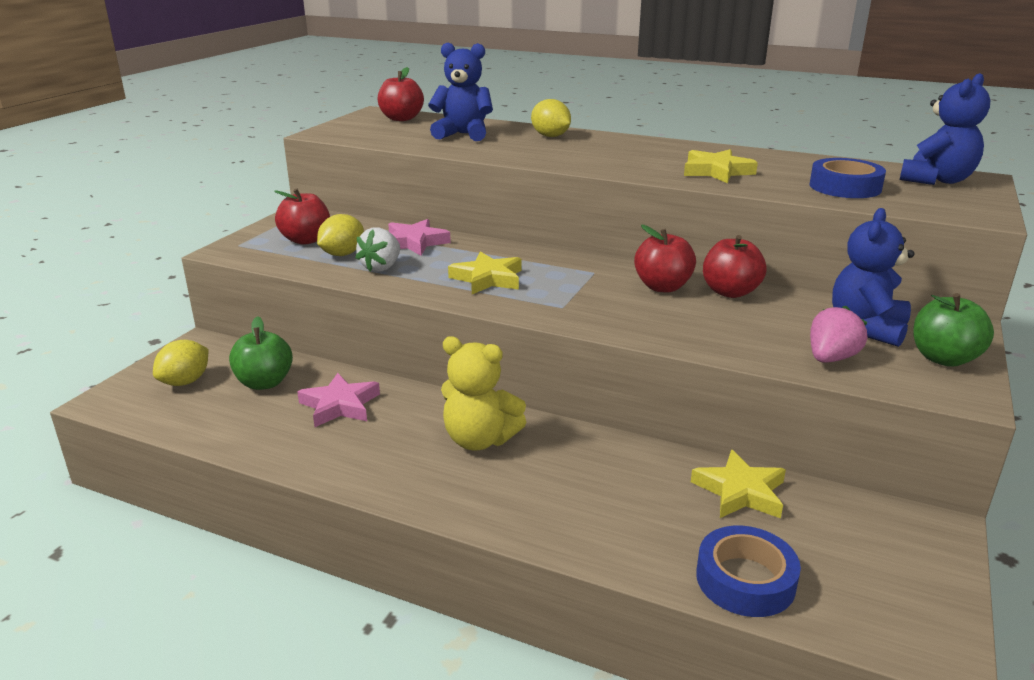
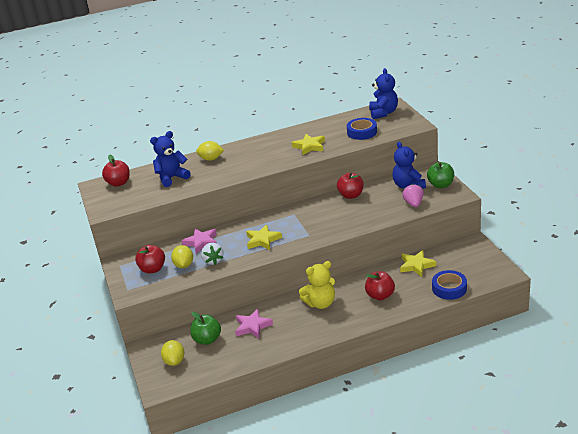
camera: 40 degrees left, 5 degrees up
red apple [634,225,696,292] -> red apple moved to [365,271,395,300]

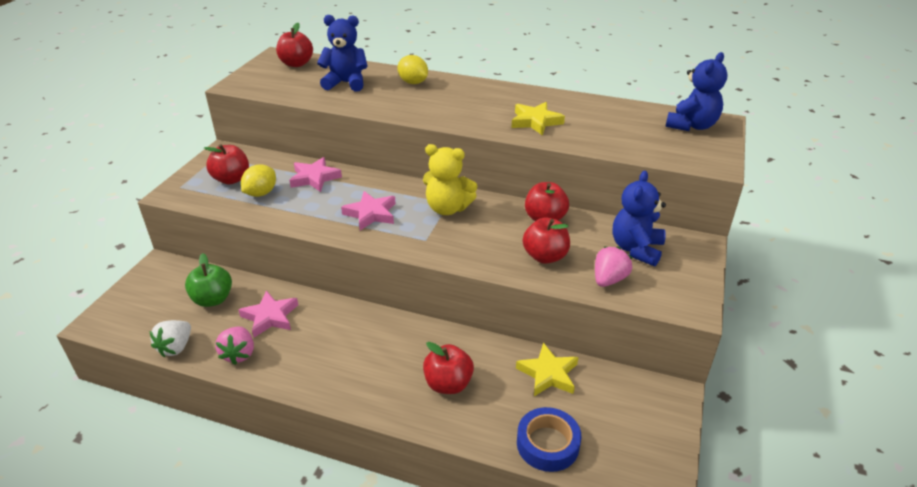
camera: 35 degrees right, 5 degrees up
yellow lemon [161,340,184,366] -> none
white strawberry [201,243,224,265] -> white strawberry moved to [149,320,191,357]
yellow star [246,224,282,250] -> pink star [341,191,396,230]
yellow teddy bear [299,261,335,309] -> yellow teddy bear moved to [423,144,477,215]
blue tape [347,118,377,140] -> none
green apple [427,162,454,188] -> none
none -> pink strawberry [216,327,254,365]
none -> red apple [523,217,570,264]

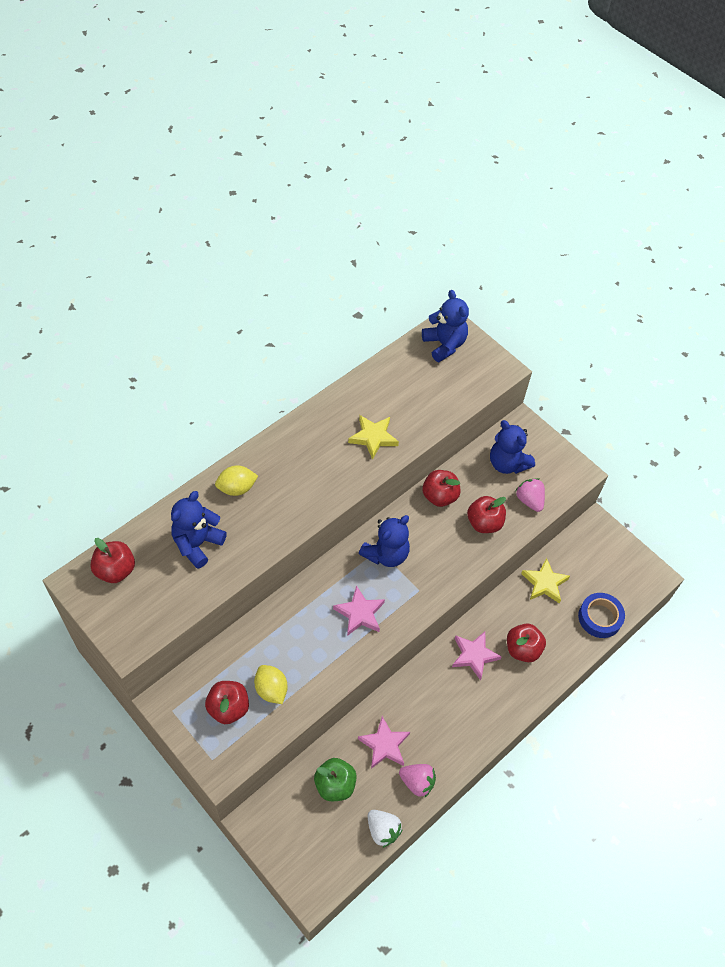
camera: 65 degrees left, 20 degrees up
pink star [289,157,342,192] -> pink star moved to [452,631,502,681]
yellow teddy bear [423,144,477,215] -> blue teddy bear [359,515,410,567]

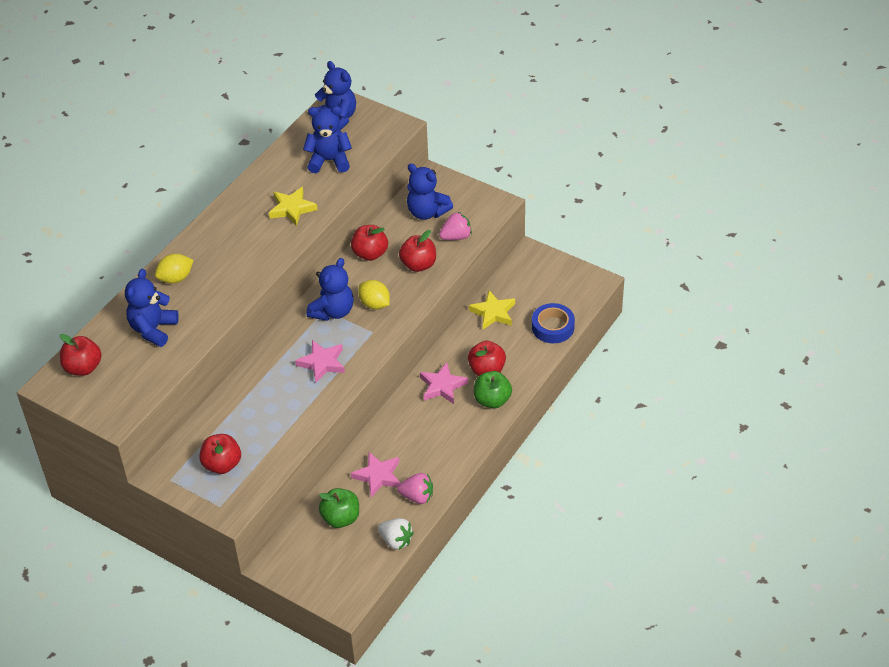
camera: 10 degrees left, 10 degrees down
yellow lemon [254,665,288,704] -> yellow lemon moved to [358,280,390,309]
pink strawberry [516,478,545,512] -> pink strawberry turned 105 degrees clockwise [439,212,472,240]
none -> blue teddy bear [303,106,352,173]
none -> green apple [474,371,512,408]

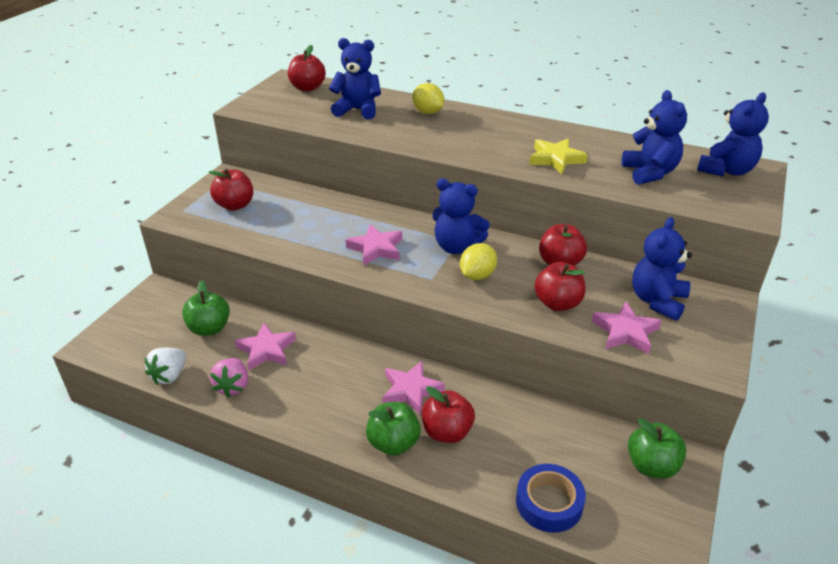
camera: 80 degrees right, 10 degrees down
pink strawberry [439,212,472,240] -> pink star [592,302,662,354]
yellow star [469,290,515,329] -> none
none -> green apple [628,418,686,479]

